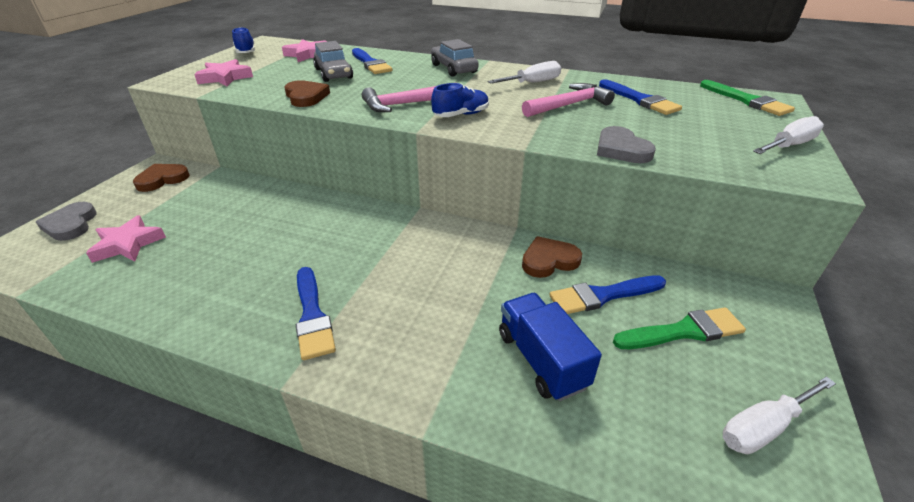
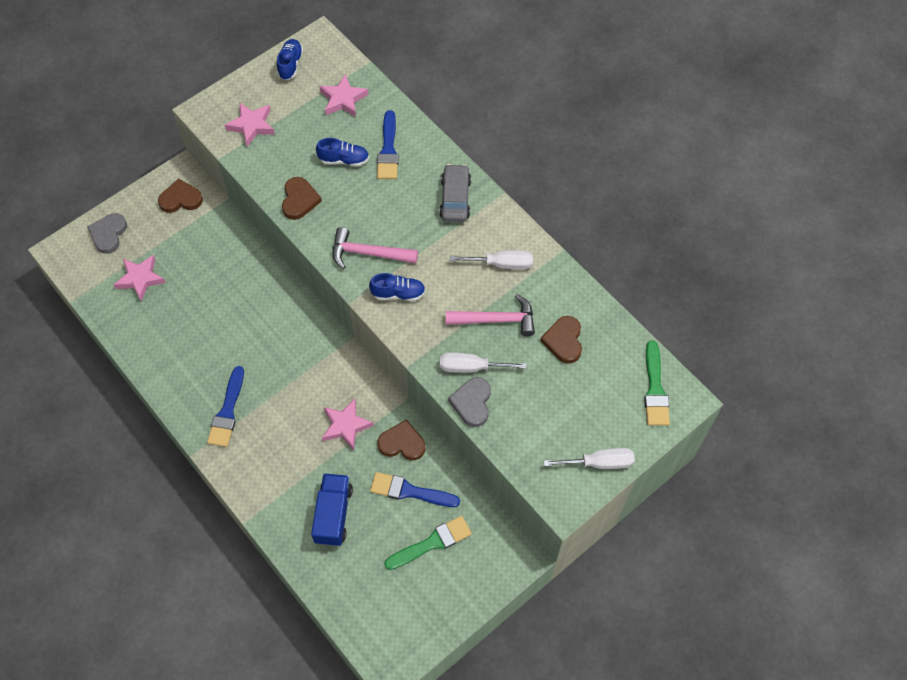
camera: 30 degrees right, 25 degrees up
grey car [313,41,353,82] -> blue shoe [316,138,369,166]
blue brush [599,79,682,115] -> brown heart [540,316,582,364]
green brush [613,307,746,349] -> green brush turned 45 degrees counterclockwise [384,516,472,570]
white screwdriver [723,376,836,454] -> white screwdriver moved to [440,352,527,373]
none -> pink star [322,398,374,451]

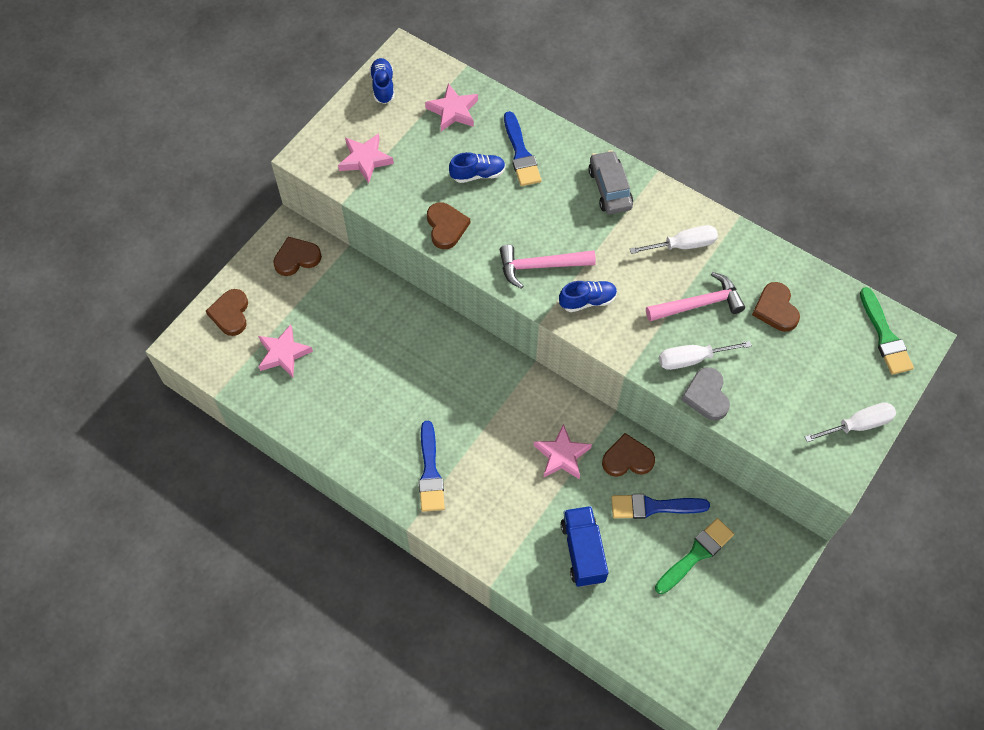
camera: 15 degrees left, 0 degrees up
grey heart [87,213,127,254] -> brown heart [206,289,248,336]

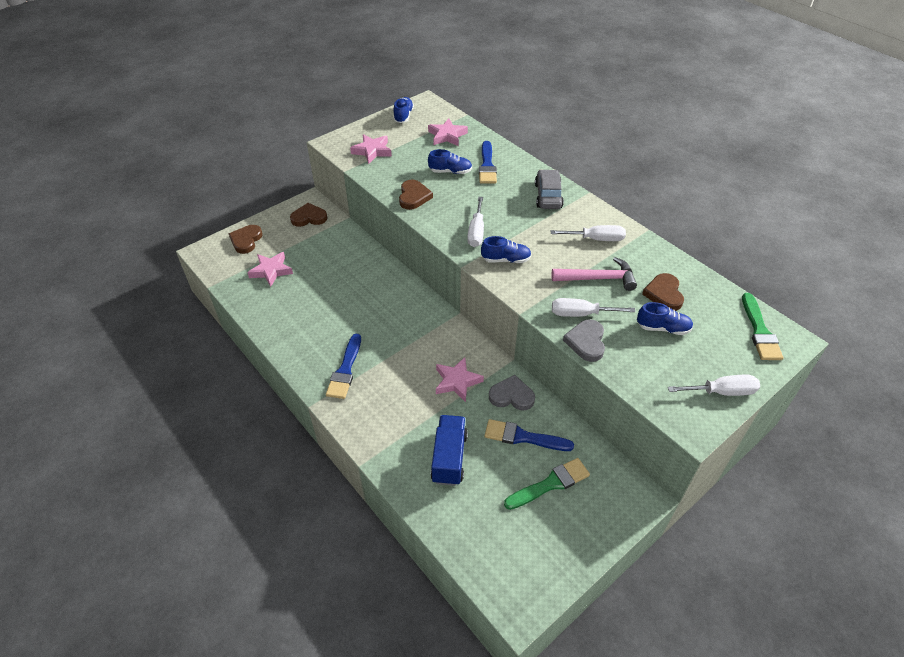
camera: 15 degrees right, 15 degrees down
pink hammer [500,245,596,289] -> white screwdriver [467,197,484,247]
brown heart [602,433,655,477] -> grey heart [489,375,535,410]
none -> blue shoe [637,302,693,335]

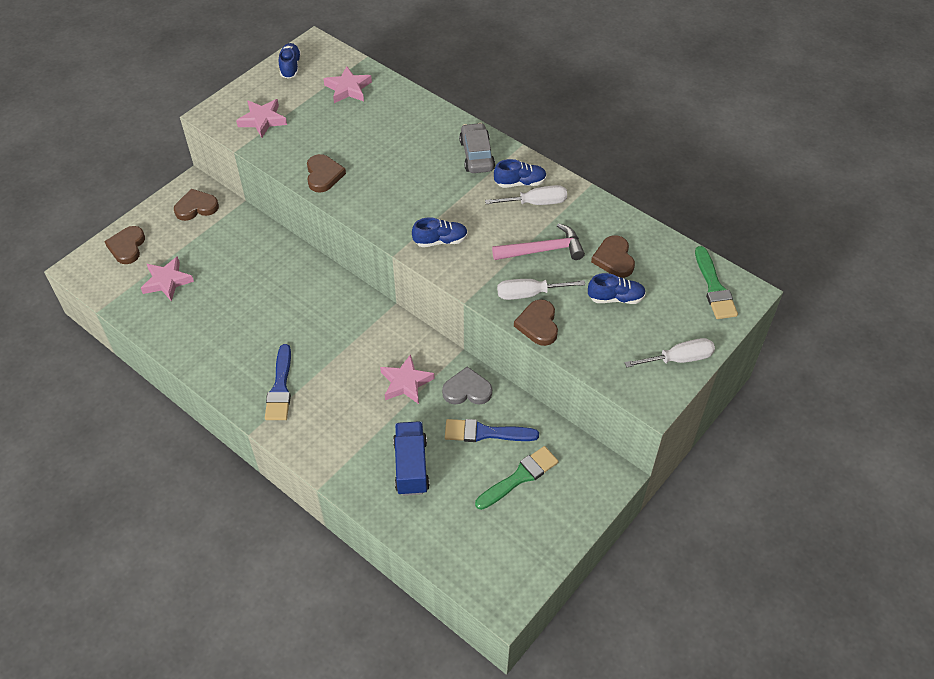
camera: 10 degrees left, 5 degrees up
blue shoe [428,149,472,174] -> blue shoe moved to [494,159,547,188]
white screwdriver [467,197,484,247] -> none
blue brush [479,141,497,183] -> none
grey heart [563,319,605,362] -> brown heart [514,299,558,346]

